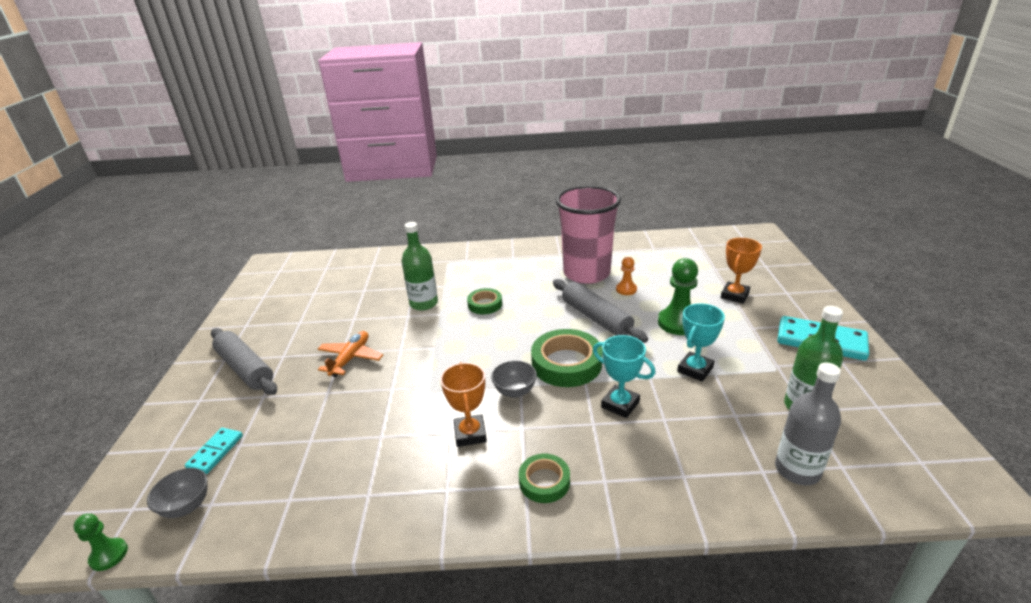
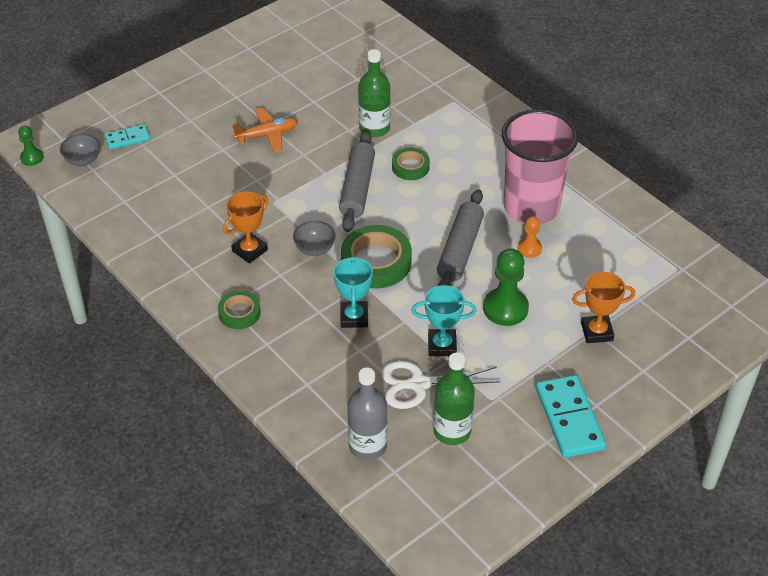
camera: 50 degrees right, 15 degrees up
grey rolling pin [211,328,277,395] -> grey rolling pin moved to [339,131,375,232]
none -> white scissors [381,361,501,409]

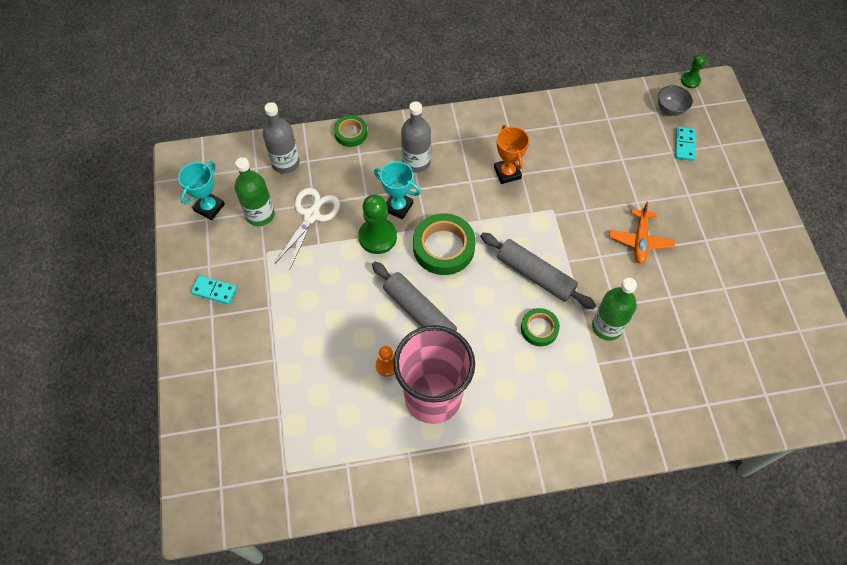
camera: 120 degrees right, 15 degrees up
green tape [218,291,261,329] -> green tape moved to [334,115,367,147]
grey bowl [293,221,336,256] -> none
turquoise trophy [411,285,477,356] -> turquoise trophy moved to [178,162,225,220]
green pawn [483,248,529,326] -> green pawn moved to [358,195,397,254]
turquoise domino [536,375,606,458] -> turquoise domino [191,275,237,304], size x0.56
orange trophy [572,272,635,343] -> none
none -> grey bottle [401,101,431,173]

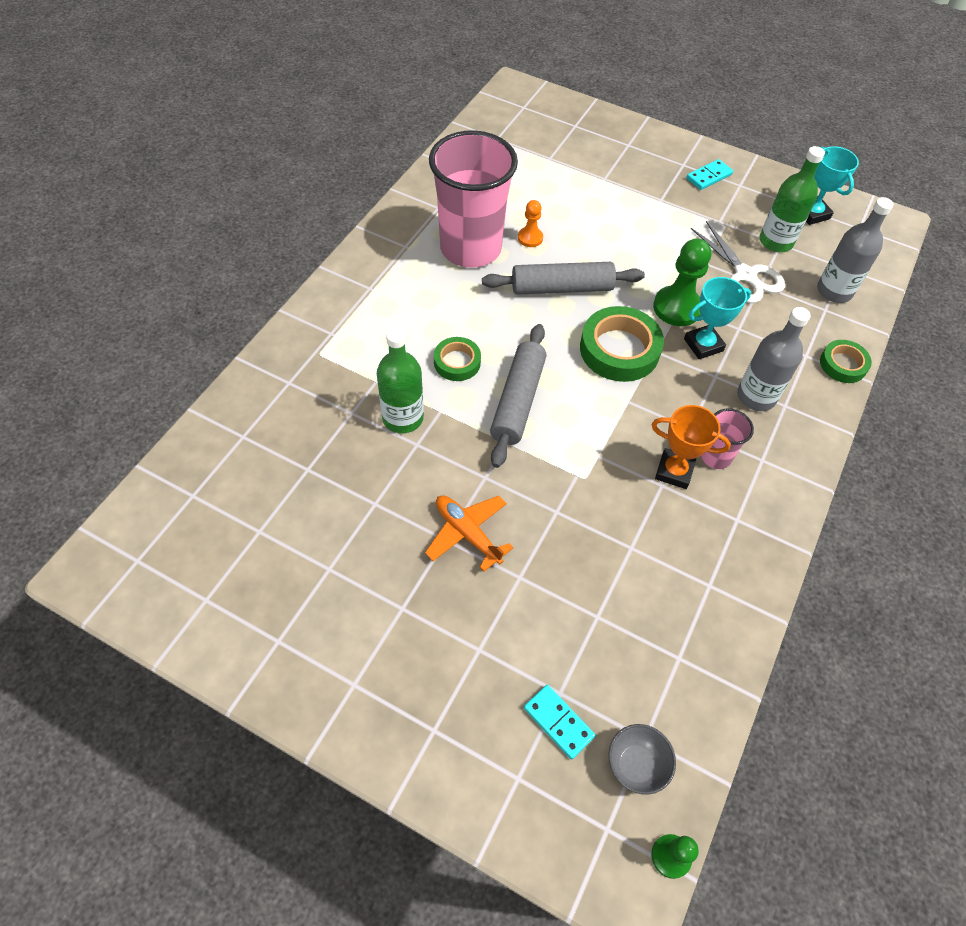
camera: 125 degrees right, 5 degrees down
grey rolling pin [480,233,596,309] -> grey rolling pin turned 60 degrees counterclockwise [490,324,546,468]
none -> pink cup [701,408,754,469]

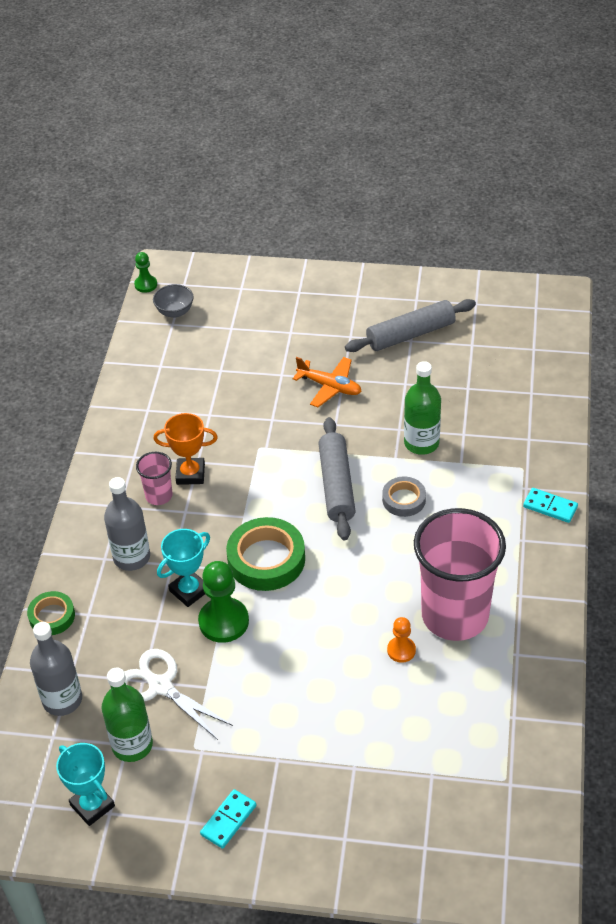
camera: 165 degrees right, 10 degrees down
green tape [434,337,481,381] -> grey tape [382,477,426,517]
grey rolling pin [482,262,645,295] -> grey rolling pin moved to [345,299,476,352]
turquoise domino [524,685,595,759] -> turquoise domino moved to [523,488,578,523]

